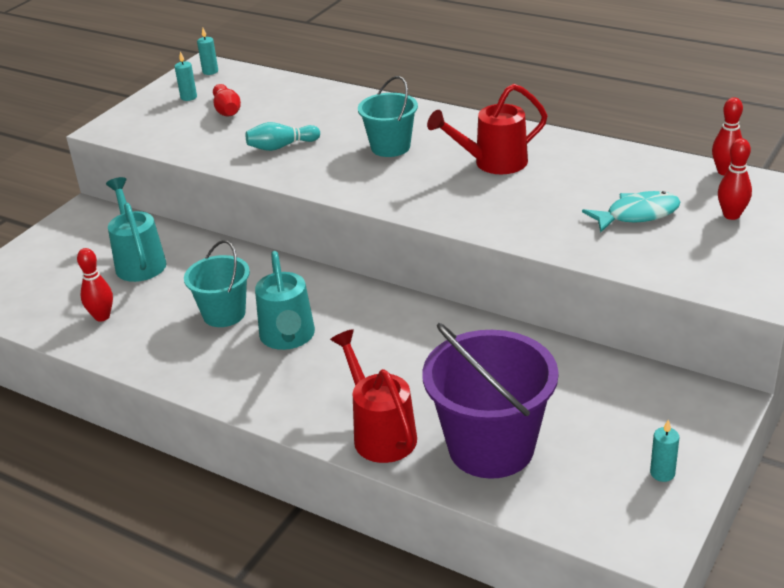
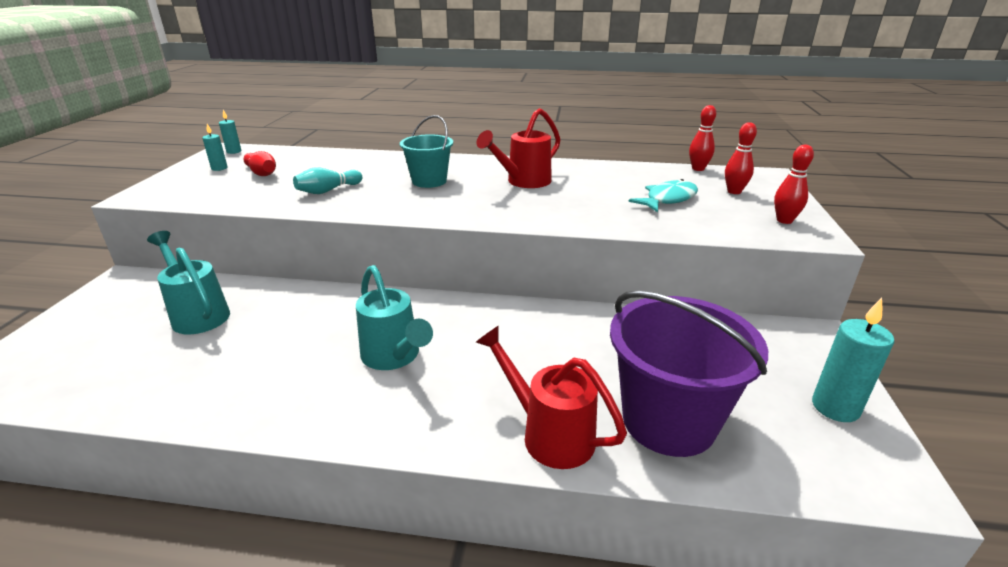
camera: 25 degrees left, 5 degrees down
red bowling pin [77,248,113,322] -> red bowling pin moved to [774,145,814,224]
turquoise bucket [184,240,250,327] -> none
turquoise candle [650,420,680,482] -> turquoise candle [812,298,894,422], size x1.80

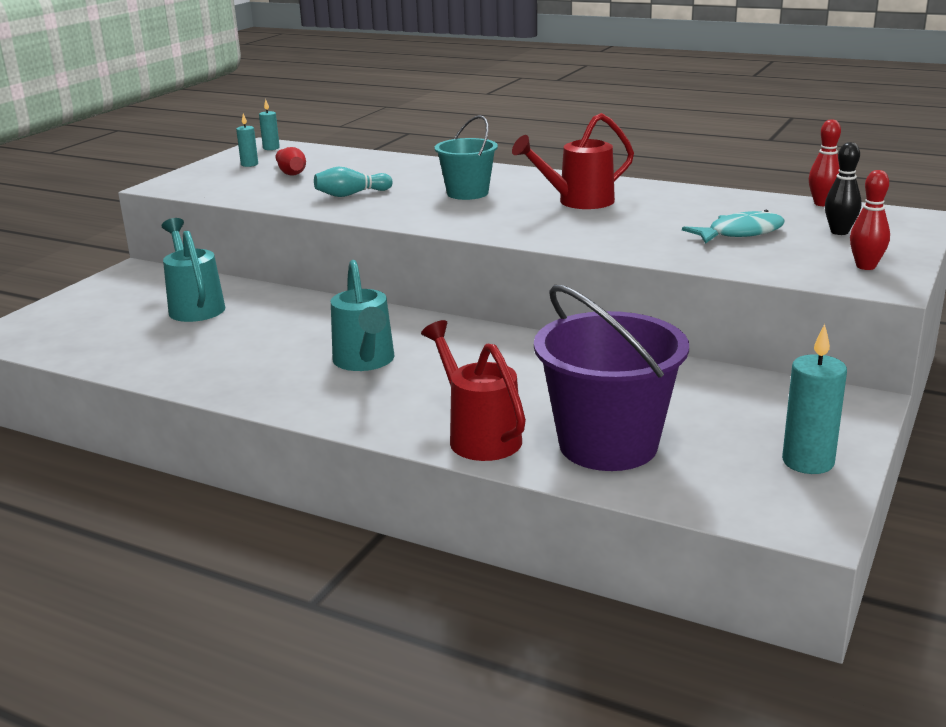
camera: 20 degrees right, 5 degrees down
red bowling pin [725,122,757,194] -> black bowling pin [825,142,862,235]

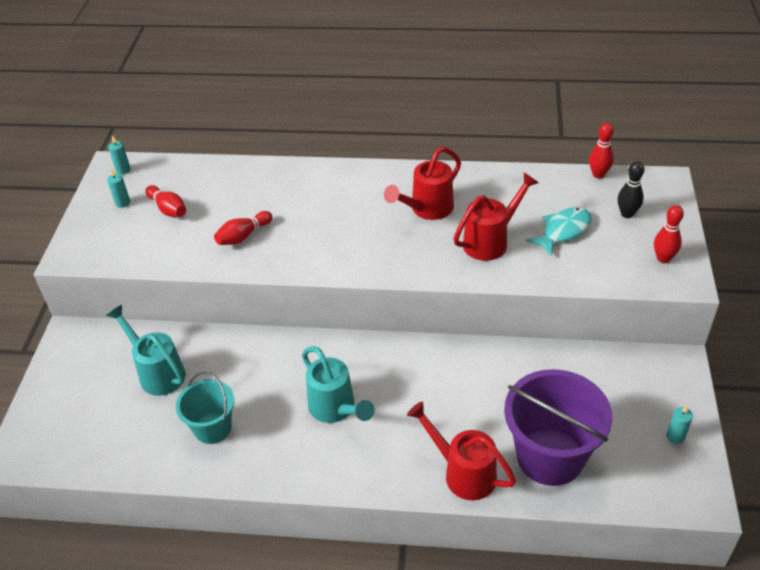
camera: 20 degrees left, 20 degrees up
turquoise bowling pin [314,167,393,197] -> red bowling pin [214,211,272,245]
turquoise bucket [434,115,498,200] -> turquoise bucket moved to [176,372,234,444]
turquoise candle [782,324,847,474] -> turquoise candle [667,405,693,444], size x0.55
none -> red watering can [453,173,539,261]

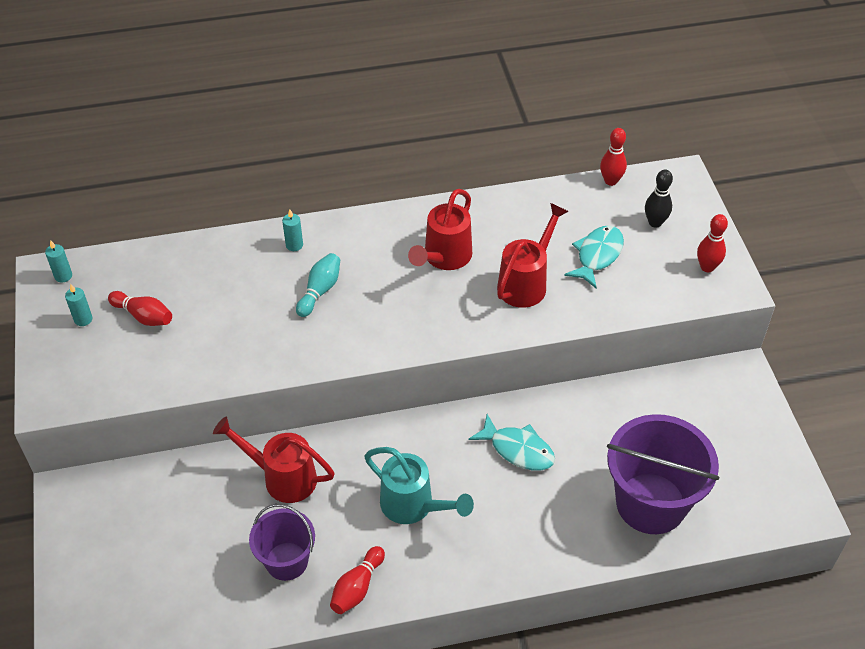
camera: 20 degrees left, 5 degrees up
turquoise watering can [106,305,186,396] -> none
turquoise bucket [176,372,234,444] -> purple bucket [249,504,315,581]
red bowling pin [214,211,272,245] -> red bowling pin moved to [330,546,385,614]
red watering can [407,401,516,500] -> red watering can moved to [213,417,335,503]
turquoise candle [667,405,693,444] -> turquoise candle moved to [282,209,303,251]
none -> turquoise bowling pin [296,253,340,317]
none -> turquoise fish [468,414,555,471]

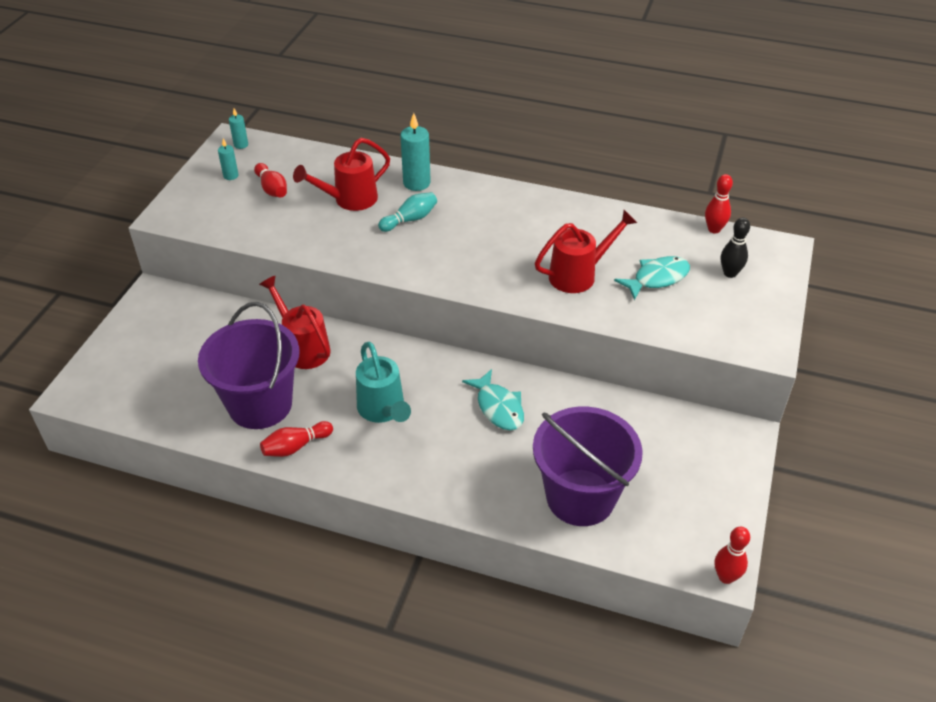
camera: 30 degrees right, 5 degrees down
purple bucket [249,504,315,581] -> purple bucket [198,302,300,429], size x1.70
turquoise candle [282,209,303,251] -> turquoise candle [400,113,431,191], size x1.80
red watering can [408,189,472,270] -> red watering can moved to [293,138,390,211]
red bowling pin [697,214,728,272] -> red bowling pin moved to [715,527,750,584]

